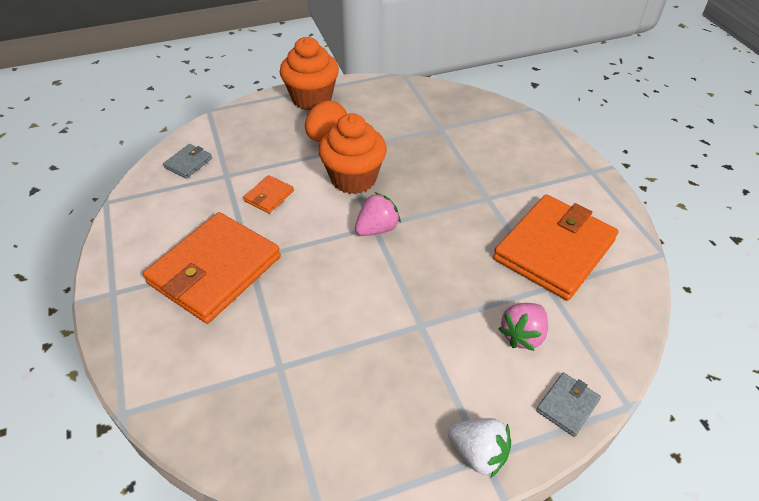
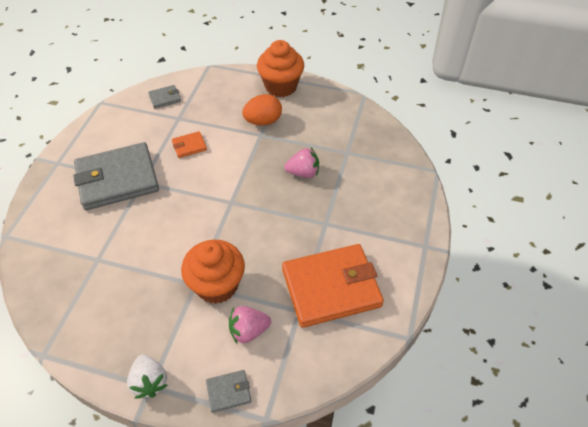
camera: 35 degrees right, 5 degrees up
orange wallet [143,212,281,324] -> grey wallet [73,142,159,210]
orange cupcake [318,113,387,194] -> orange cupcake moved to [181,240,245,304]
pink strawberry [355,192,401,236] -> pink strawberry moved to [284,148,319,178]

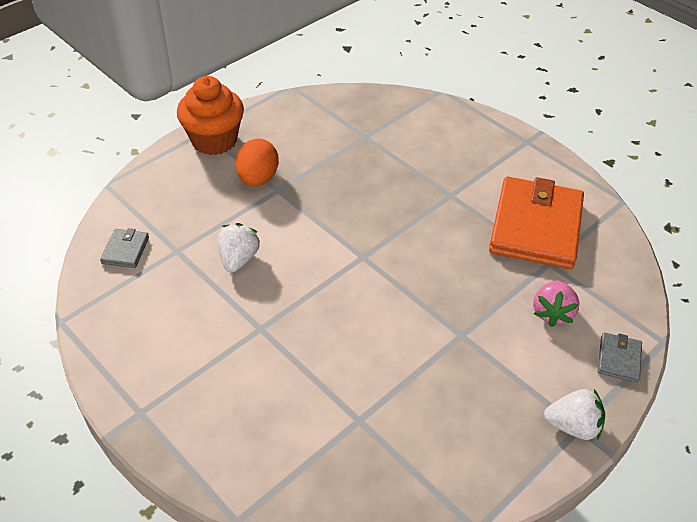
camera: 60 degrees left, 5 degrees down
grey wallet [73,142,159,210] -> none
orange wallet [172,131,207,158] -> white strawberry [218,223,260,273]
orange cupcake [181,240,245,304] -> none
pink strawberry [284,148,319,178] -> none

